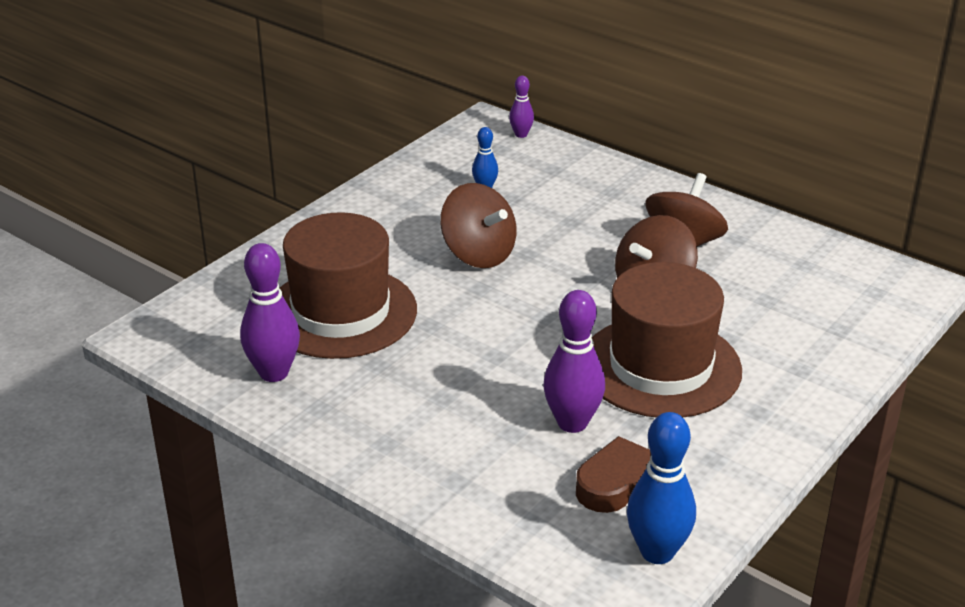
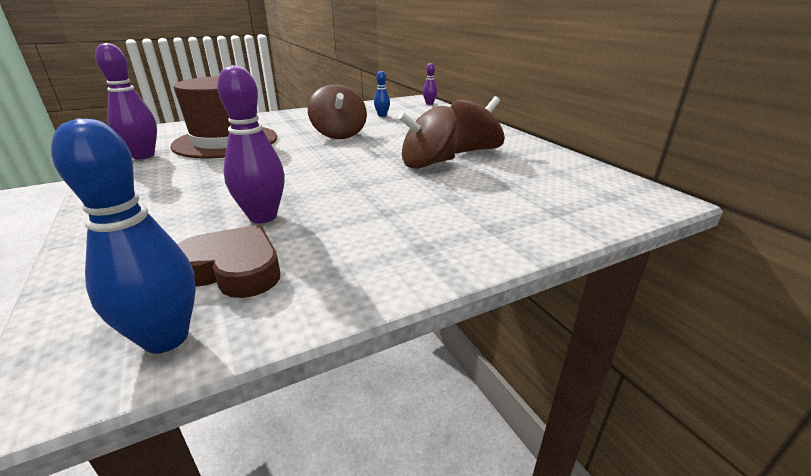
camera: 25 degrees right, 5 degrees down
brown hat [592,262,742,417] -> none

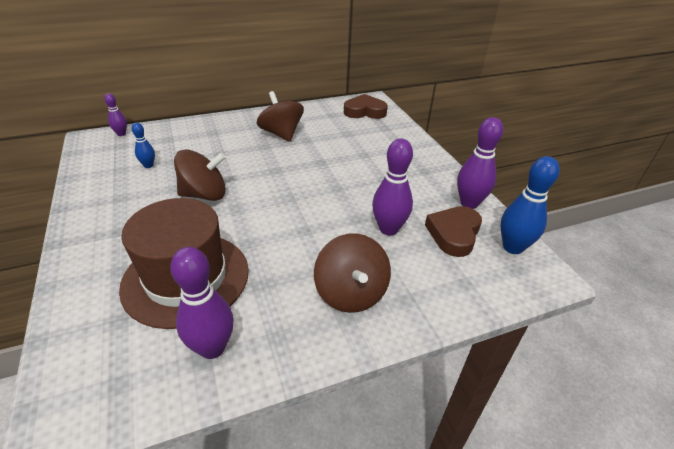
camera: 85 degrees left, 10 degrees up
brown spinning top [398,106,456,169] -> brown spinning top moved to [314,233,391,313]
none -> brown heart [344,94,388,119]
none -> purple bowling pin [457,117,503,209]

